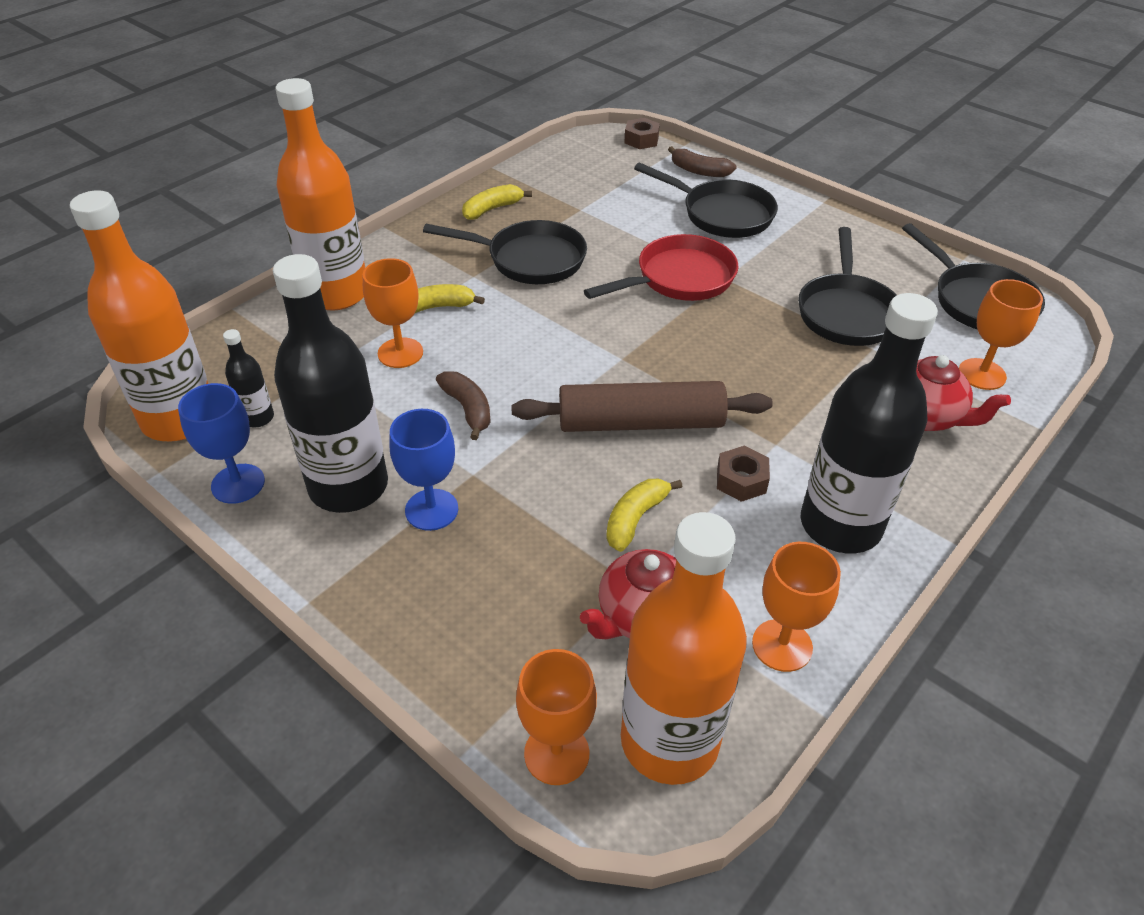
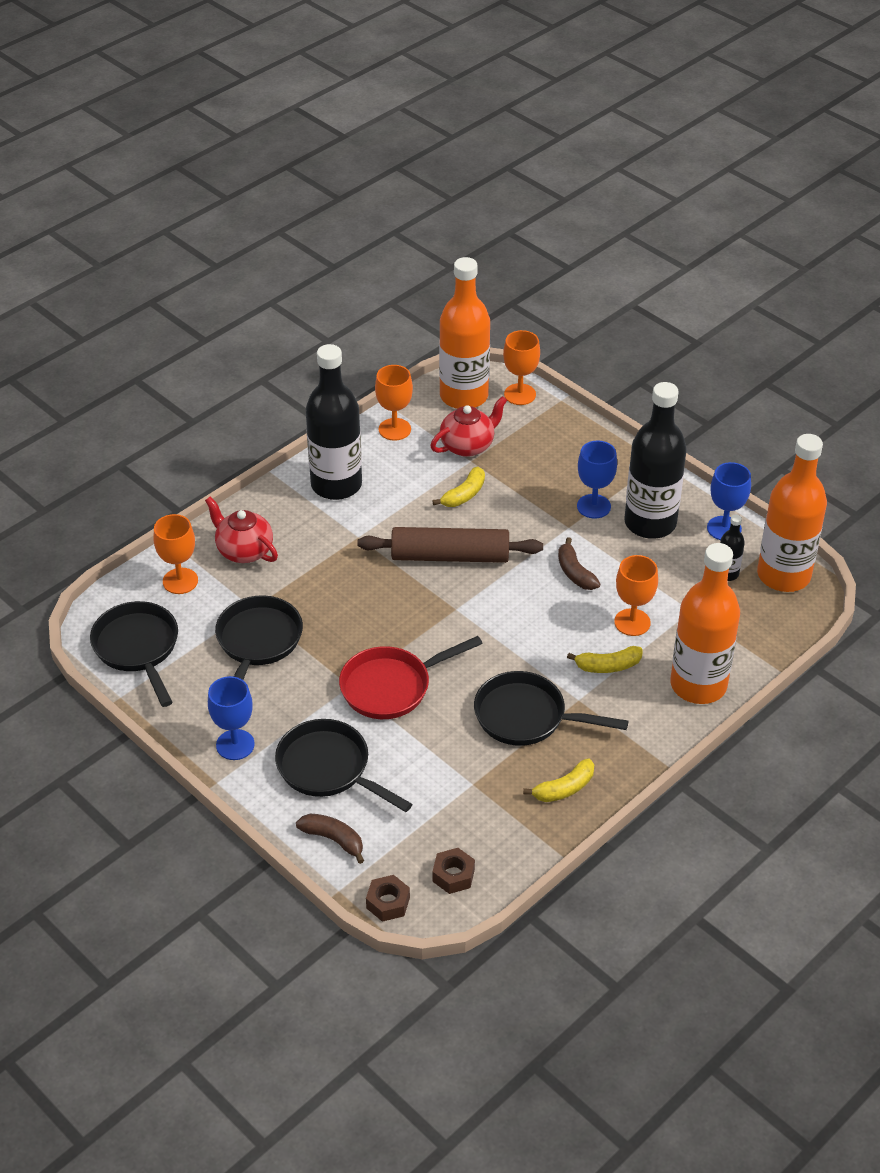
camera: 175 degrees left, 0 degrees up
brown nut [717,446,770,502] -> brown nut moved to [432,848,475,894]
none -> blue goblet [208,676,255,760]

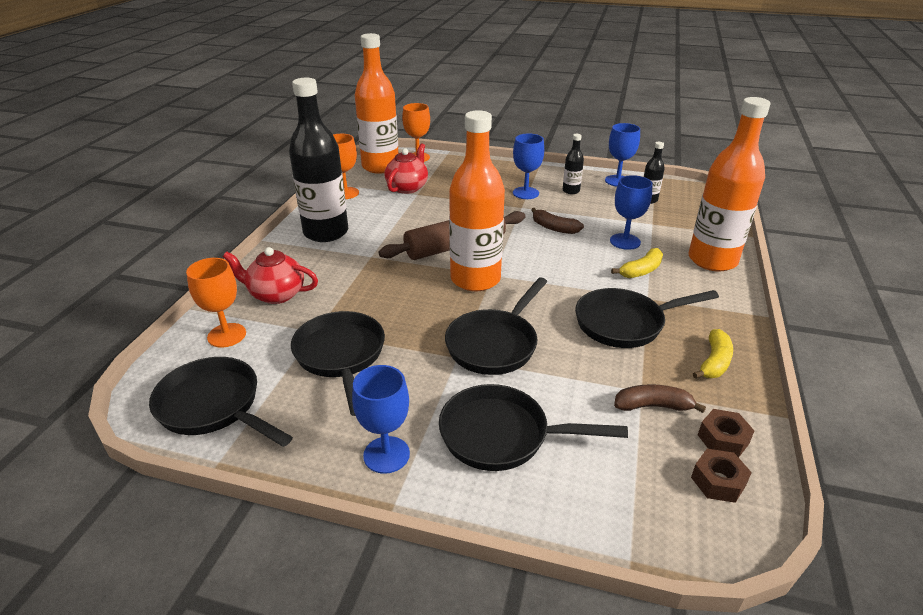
camera: 30 degrees left, 10 degrees down
brown banana [296,814,364,864] -> brown banana moved to [614,384,706,413]
red pan [339,636,483,719] -> black pan [445,277,547,375]
brown nut [366,875,410,922] -> brown nut moved to [698,409,754,458]
yellow banana [432,467,485,507] -> none
orange goblet [614,555,658,636] -> blue goblet [610,175,653,250]
black bottle [624,382,687,539] -> black bottle [562,134,584,194], size x0.44
orange bottle [757,434,827,592] -> orange bottle moved to [449,110,505,291]

